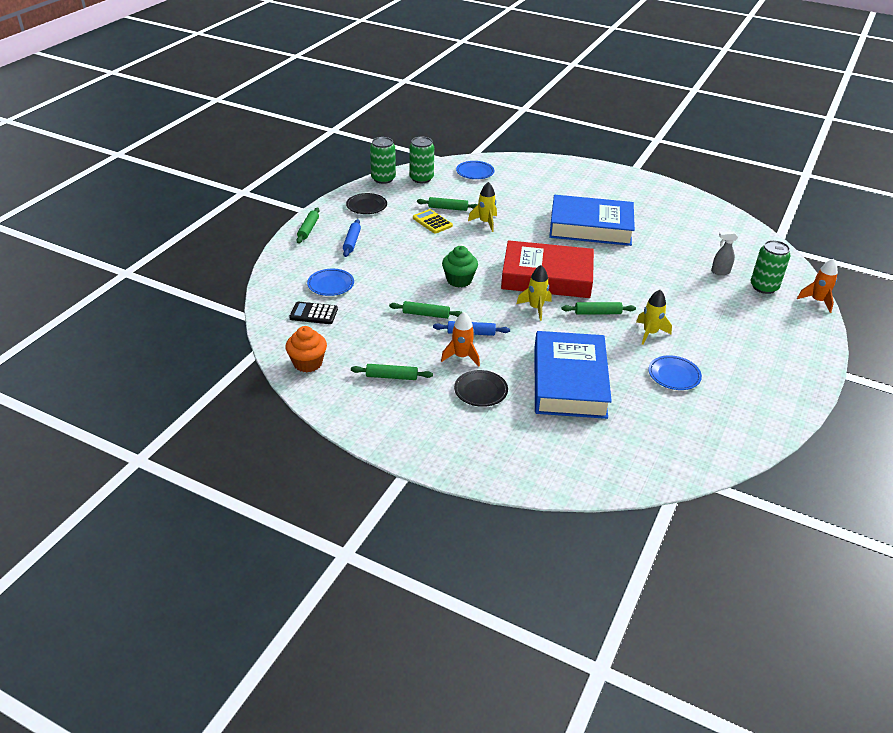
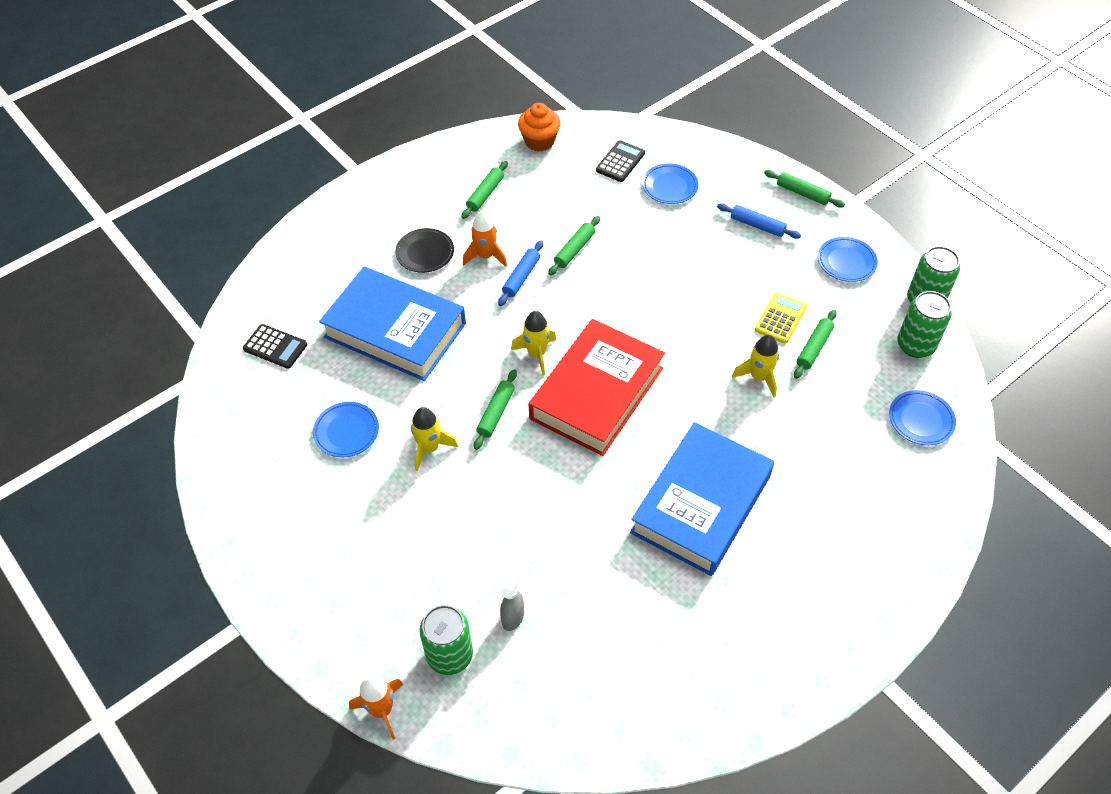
camera: 115 degrees right, 15 degrees up
black plate [346,193,387,214] -> blue plate [818,237,878,282]
yellow calculator [413,209,453,234] -> yellow calculator turned 45 degrees counterclockwise [755,293,807,343]
green cupcake [442,246,478,287] -> none
none -> black calculator [243,324,307,369]

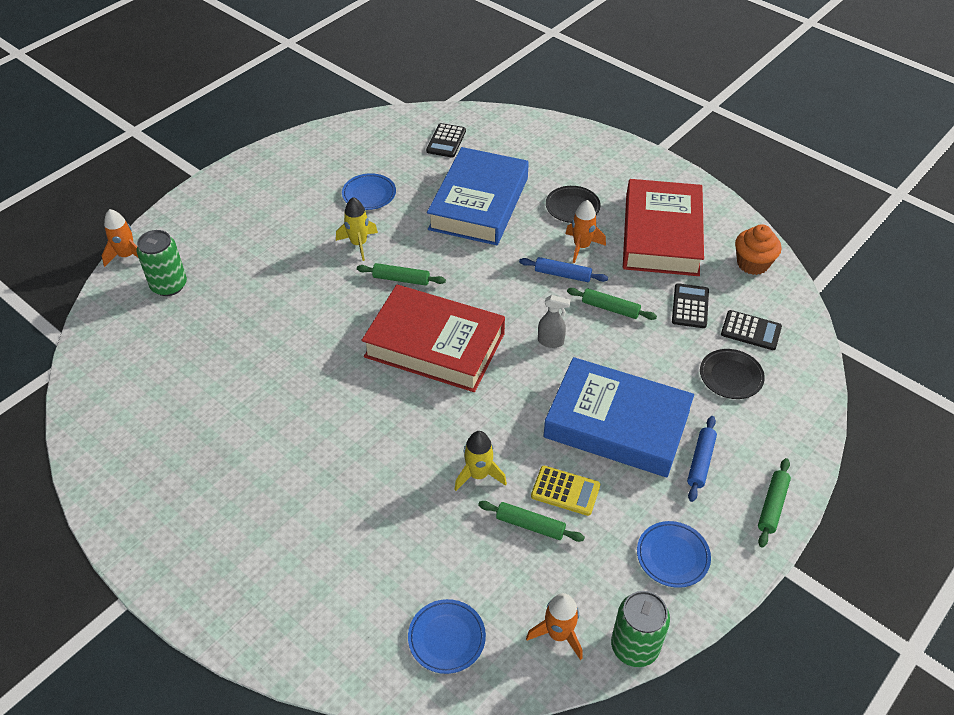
camera: 80 degrees right, 5 degrees down
green rolling pin [462,161,508,219] -> red book [623,179,704,276]
grey spray bottle [500,569,524,631] -> grey spray bottle moved to [538,295,571,348]
yellow rocket [511,311,556,375] -> none
blue book [630,422,774,576] -> blue book moved to [543,357,694,477]
blue plate [642,163,698,204] -> black plate [700,349,765,399]
green can [897,291,952,358] -> orange rocket [526,593,583,660]
none -> black calculator [672,283,709,328]

